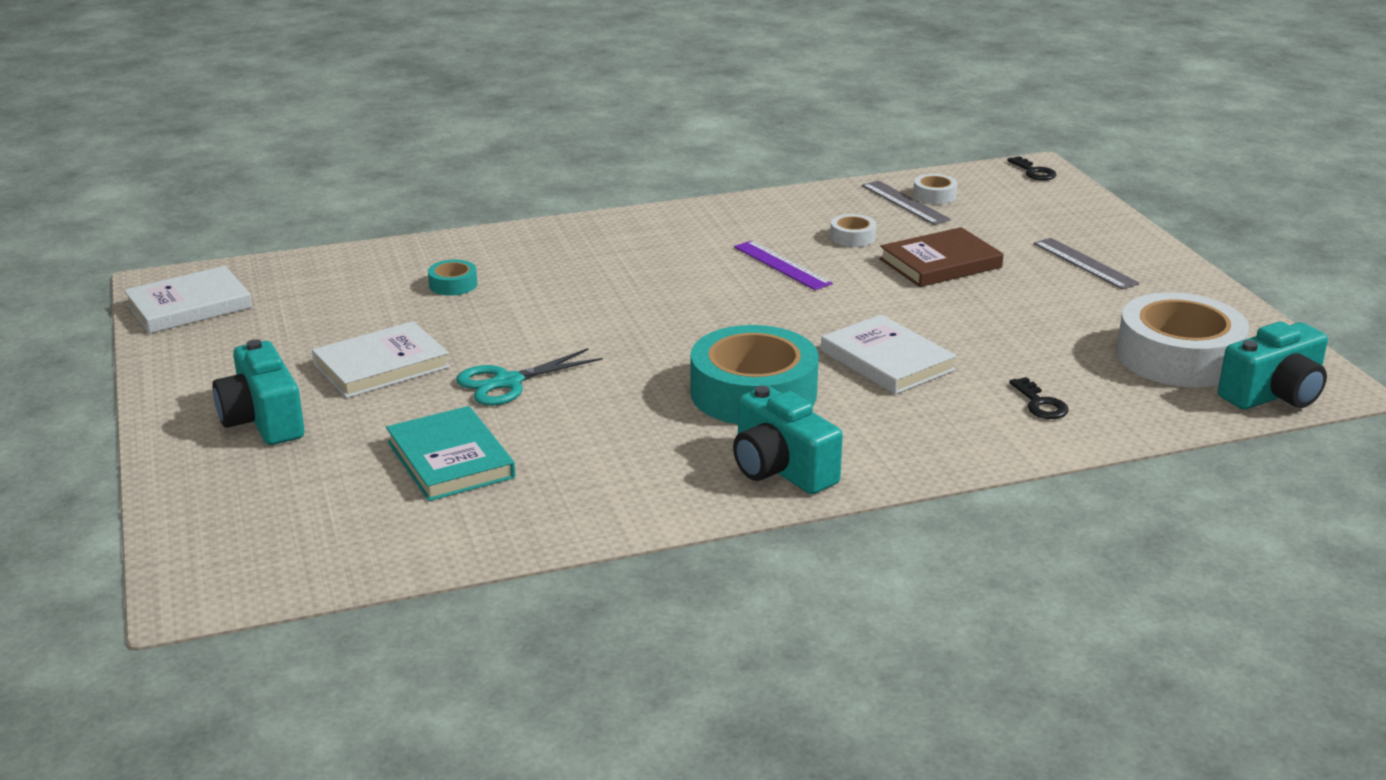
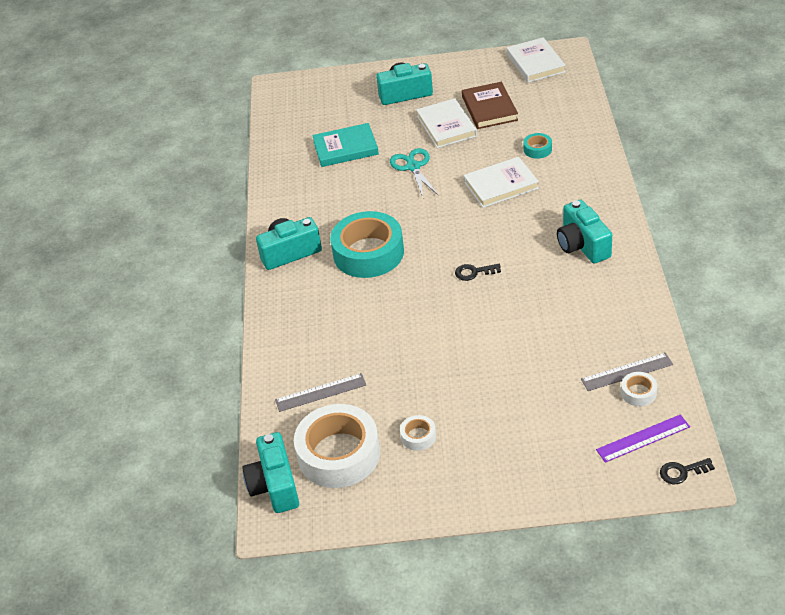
camera: 110 degrees right, 15 degrees up
purple ruler [734,240,833,290] -> purple ruler moved to [596,414,690,463]
white book [821,314,957,394] -> white book moved to [463,157,539,208]
white tape [830,214,876,247] -> white tape moved to [400,415,436,451]
brown book [879,227,1004,287] -> brown book moved to [462,82,518,129]
black key [1009,377,1069,419] -> black key moved to [455,264,501,281]
grey ruler [1034,238,1140,289] -> grey ruler moved to [275,373,366,412]
none -> turquoise camera [557,200,612,264]

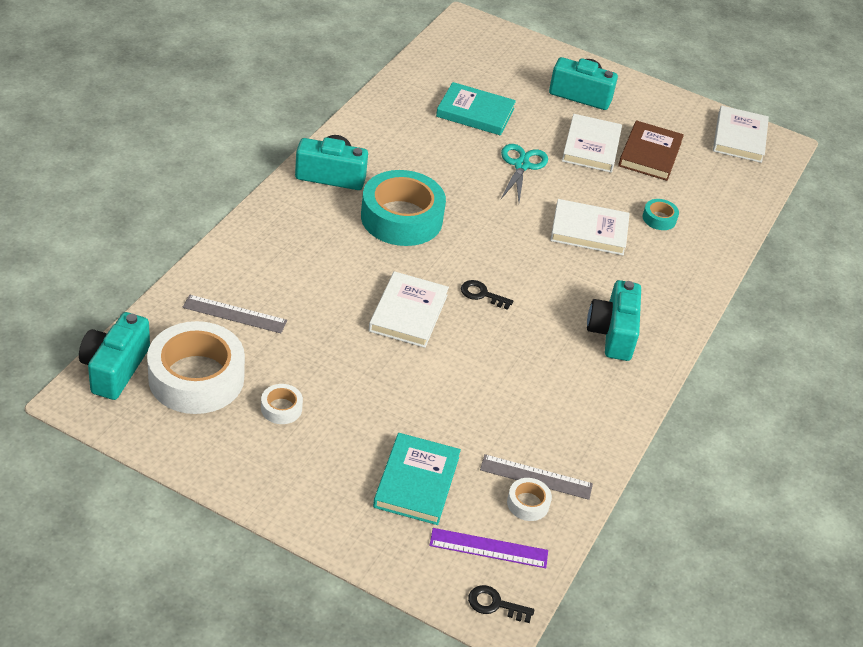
camera: 20 degrees right, 0 degrees up
none -> white book [369,271,449,348]
none -> turquoise book [373,433,461,525]

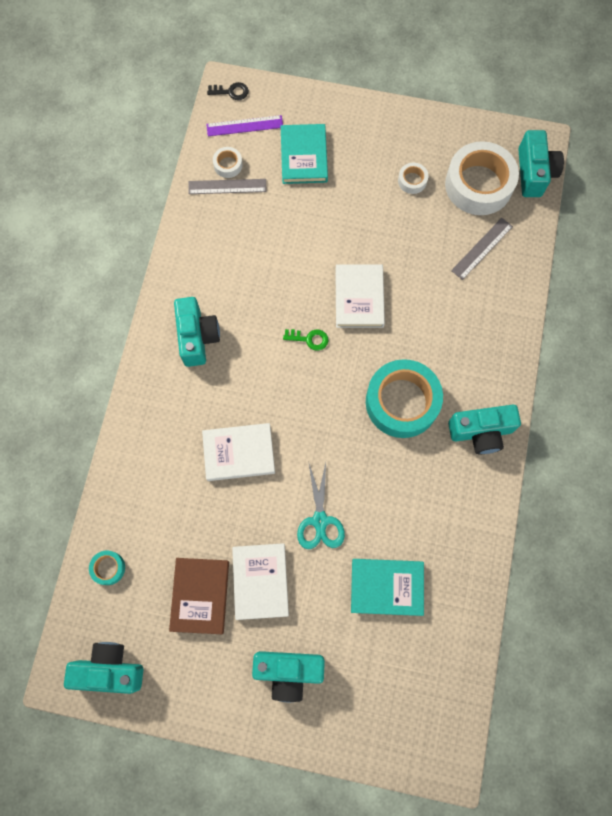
camera: 170 degrees right, 30 degrees up
grey ruler [182,295,287,333] -> grey ruler turned 45 degrees counterclockwise [451,218,513,280]
black key [461,280,513,310] -> green key [283,329,328,351]
turquoise tape [643,199,679,230] -> turquoise tape moved to [89,551,125,585]
white book [713,106,769,163] -> turquoise camera [64,642,144,694]

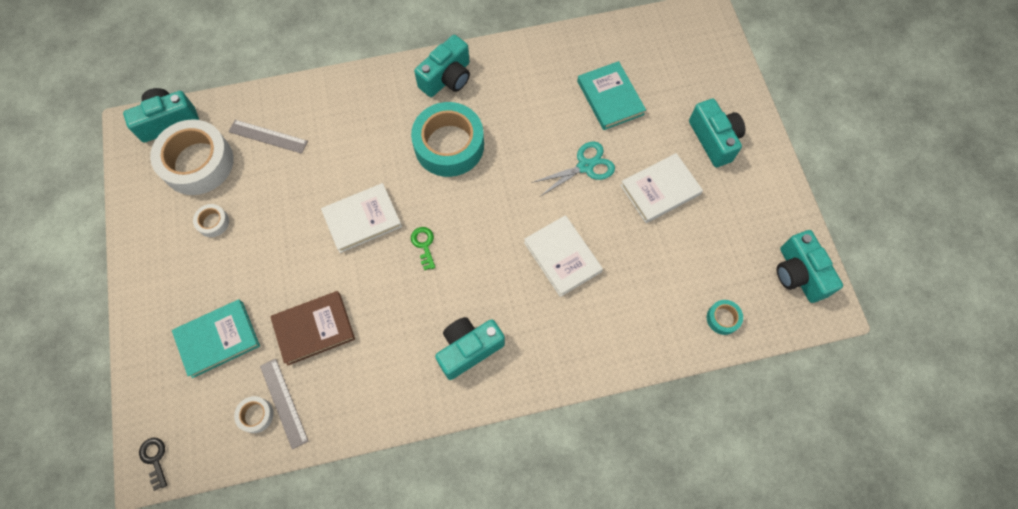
camera: 115 degrees left, 5 degrees down
brown book [169,558,229,634] -> brown book moved to [270,291,355,366]
purple ruler [206,115,283,136] -> none
turquoise camera [448,405,521,454] -> turquoise camera turned 75 degrees clockwise [414,35,470,97]

